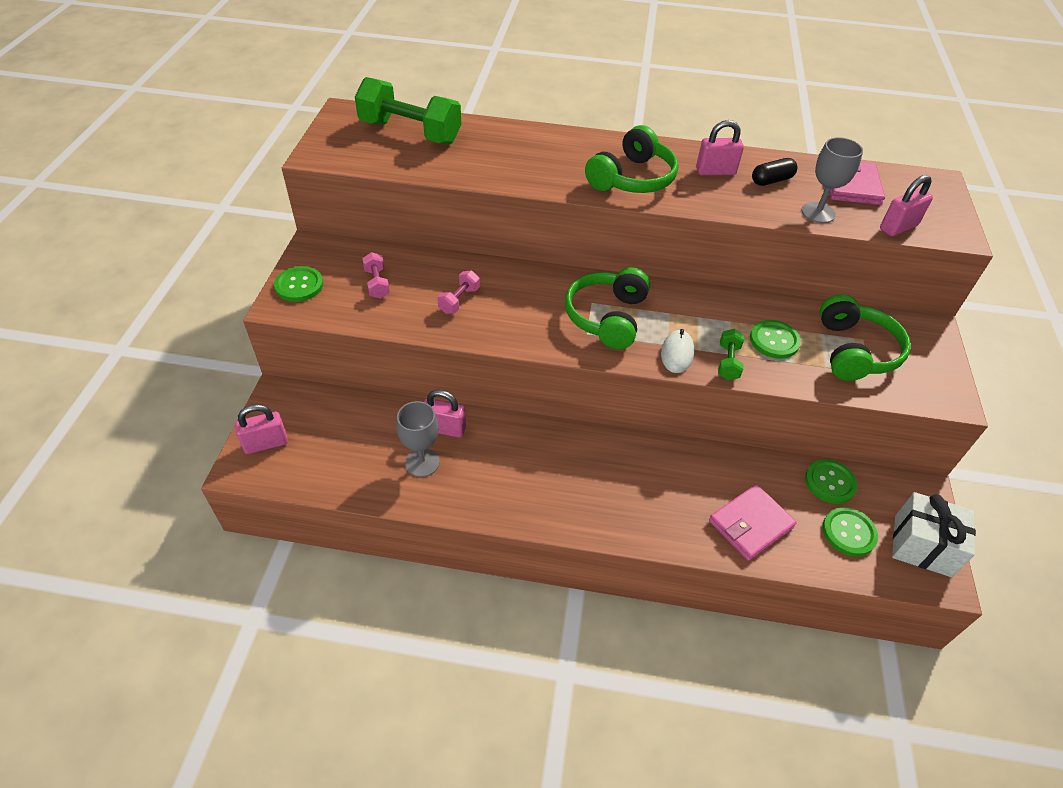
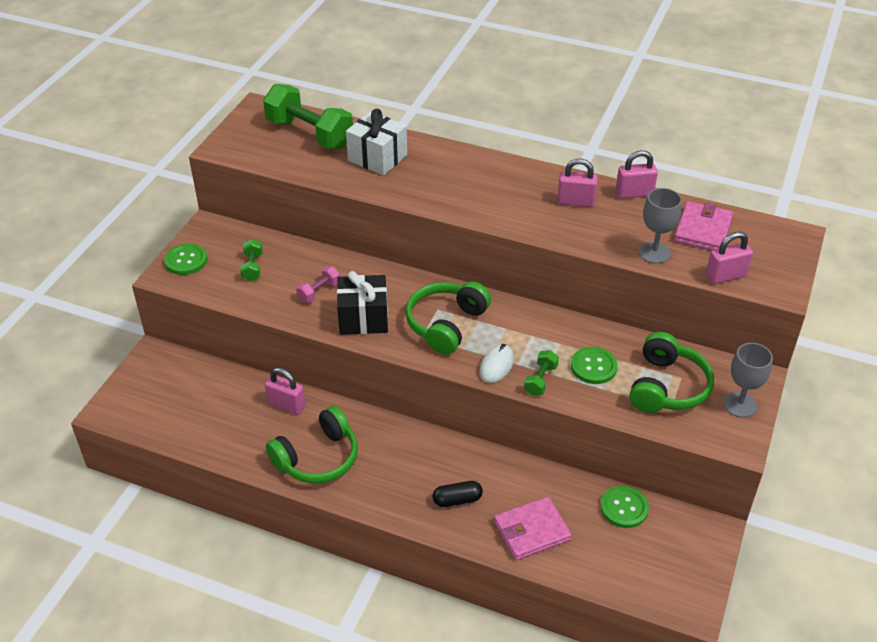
camera: 15 degrees right, 5 degrees down
pink padlock [235,404,288,454] -> pink padlock moved to [616,150,658,199]
pink dumbbell [362,252,390,299] -> green dumbbell [240,239,263,281]
grey goblet [396,401,440,477] -> grey goblet moved to [724,343,773,418]
green headphones [585,125,678,193] -> green headphones moved to [266,406,358,484]
black capsule [752,158,797,186] -> black capsule moved to [433,481,483,507]
green button [822,507,878,557] -> none
white gift [892,492,976,577] -> white gift moved to [346,109,407,175]
none -> black gift [337,271,388,335]

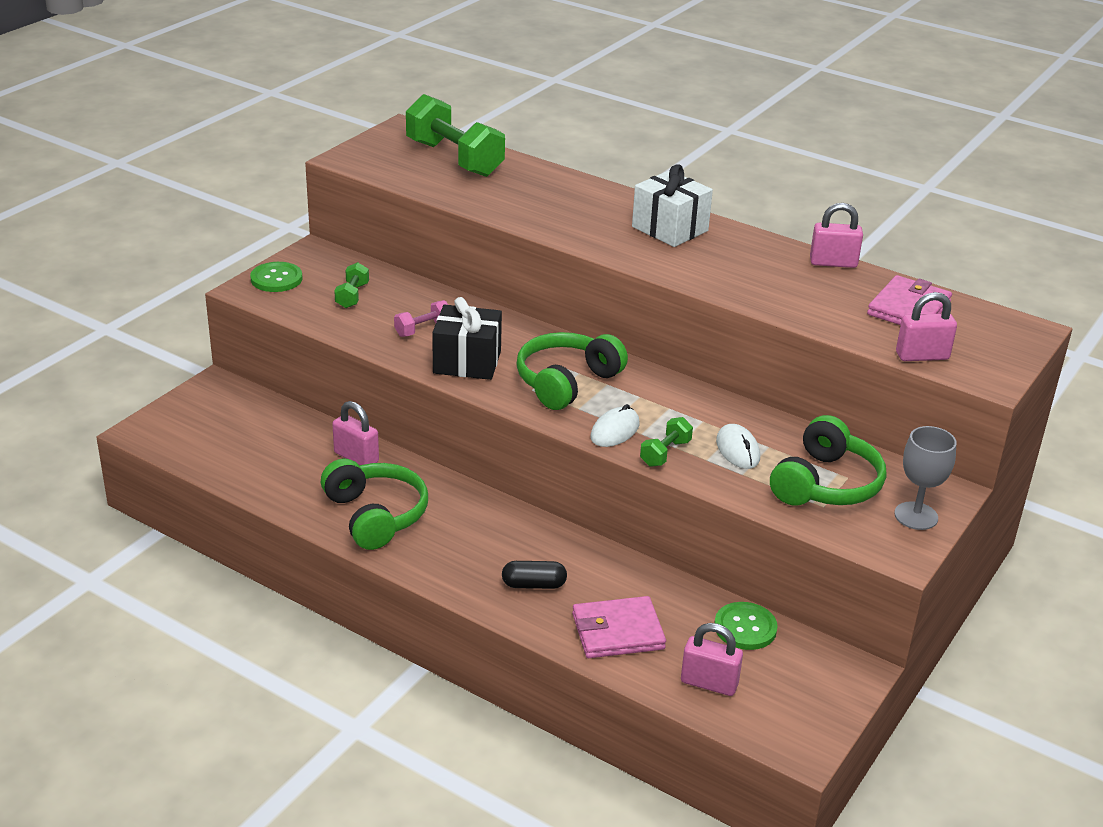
camera: 10 degrees right, 10 degrees down
green headphones [266,406,358,484] -> green headphones turned 90 degrees counterclockwise [321,459,428,550]
white gift [346,109,407,175] -> white gift moved to [632,164,713,247]
pink padlock [557,158,598,207] -> pink padlock moved to [681,623,743,696]
green button [571,347,617,384] -> white mouse [716,424,760,469]
grey goblet [639,188,682,264] -> none

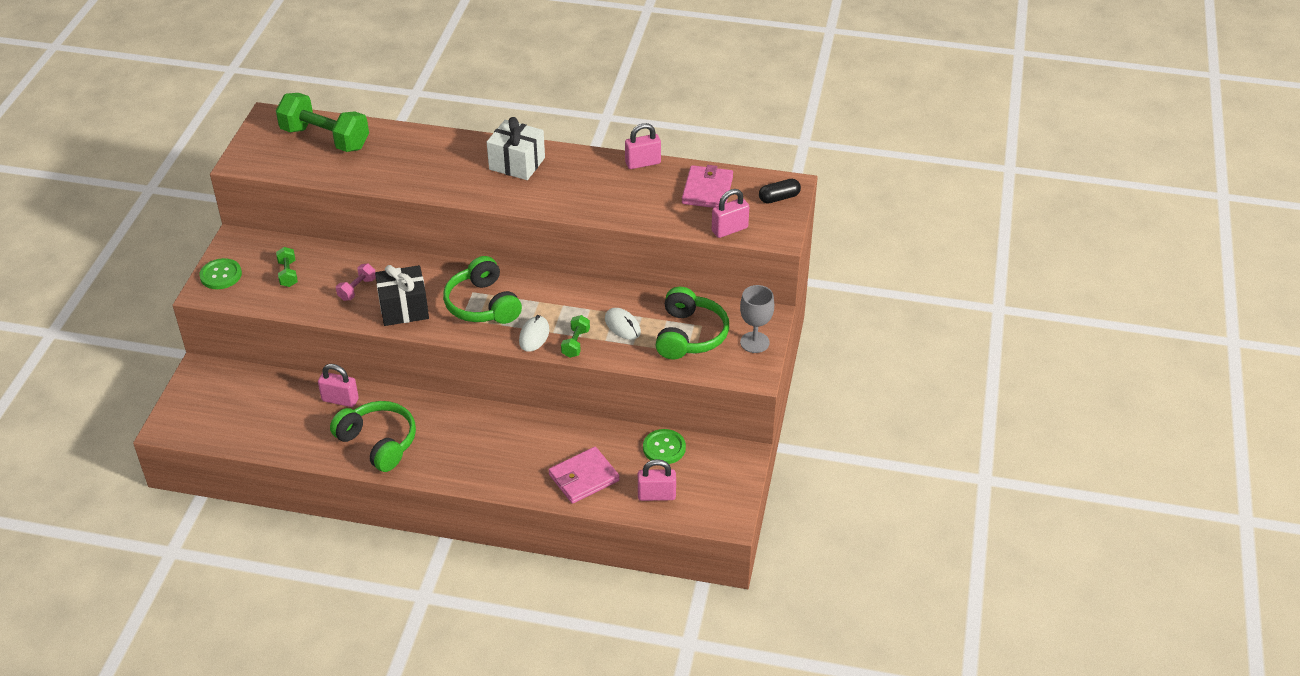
camera: 20 degrees left, 10 degrees up
black capsule [502,561,567,589] -> black capsule moved to [759,179,801,204]
green headphones [516,332,628,410] -> green headphones turned 45 degrees counterclockwise [443,256,522,324]

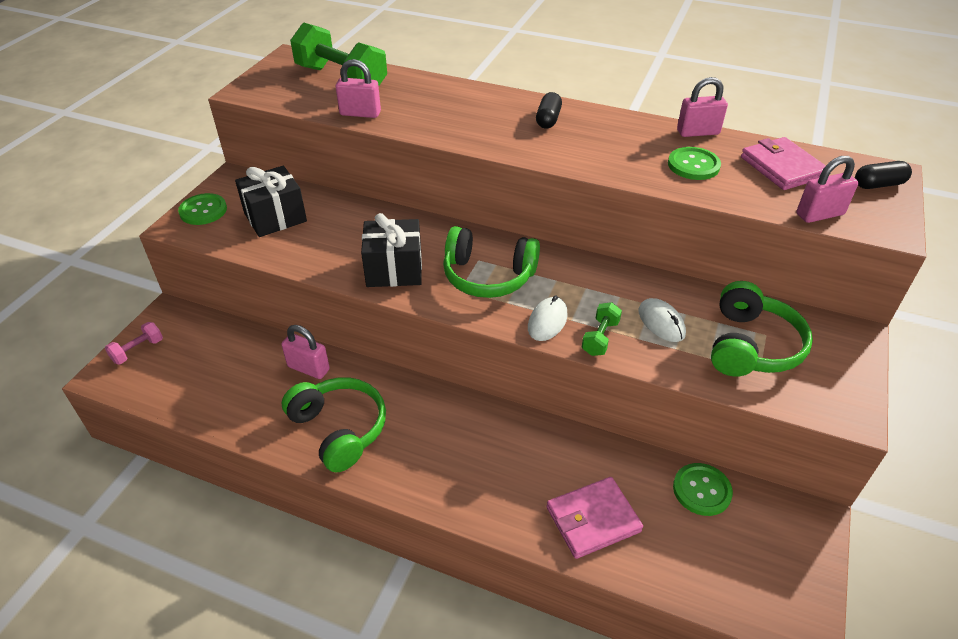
camera: 10 degrees right, 0 degrees up
green dumbbell [276,247,298,287] -> black gift [235,166,307,237]
pink dumbbell [336,264,376,301] -> pink dumbbell moved to [105,322,163,364]
green headphones [443,256,522,324] -> green headphones turned 60 degrees counterclockwise [443,226,540,298]
white gift [487,117,545,180] -> black capsule [536,92,562,128]
pink padlock [638,459,676,501] -> pink padlock moved to [336,59,381,118]
pink wallet [682,165,733,208] -> pink wallet turned 45 degrees counterclockwise [741,137,826,190]
grey goblet [740,285,774,353] -> none
none -> green button [668,147,721,180]

